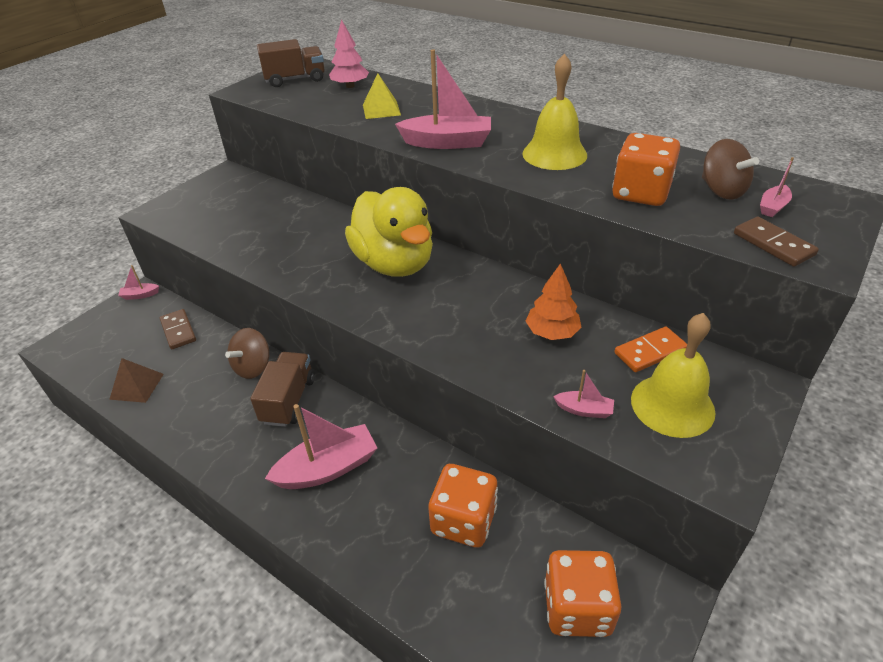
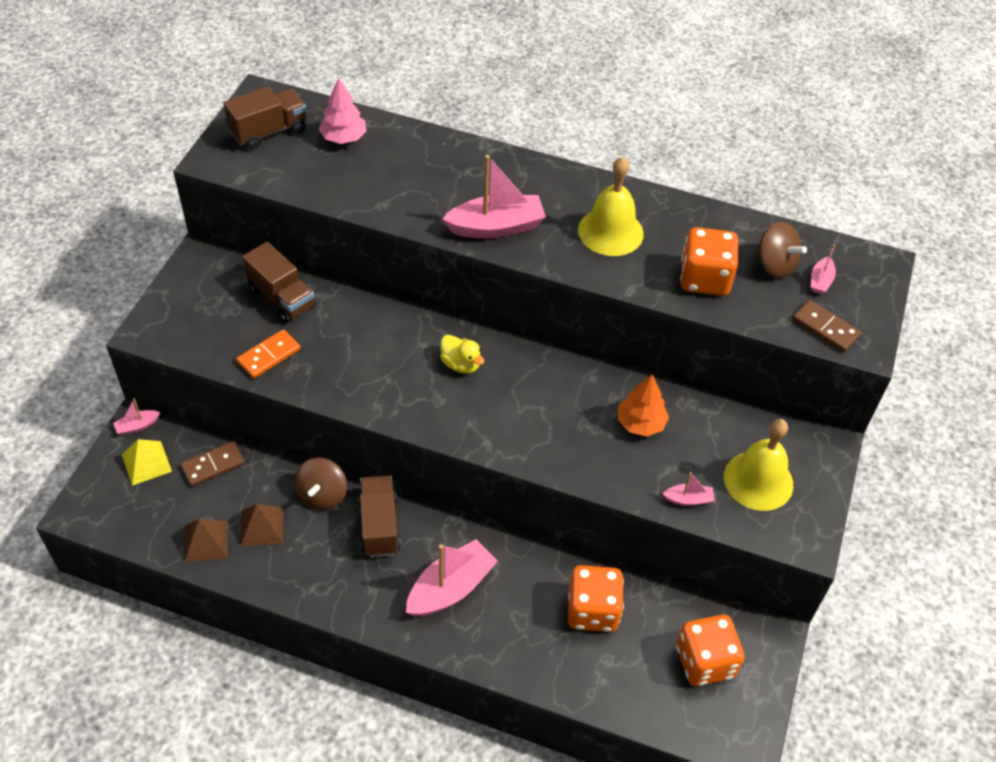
camera: 20 degrees left, 10 degrees up
brown domino [160,309,196,349] -> brown domino turned 75 degrees counterclockwise [181,441,245,487]
yellow duck [345,187,433,277] -> yellow duck [440,335,485,374], size x0.42
yellow pyramid [363,73,401,119] -> yellow pyramid moved to [122,439,172,486]
orange domino [614,327,687,372] -> orange domino moved to [236,329,301,378]
none -> brown pyramid [240,504,283,547]
none -> brown truck [242,242,316,323]

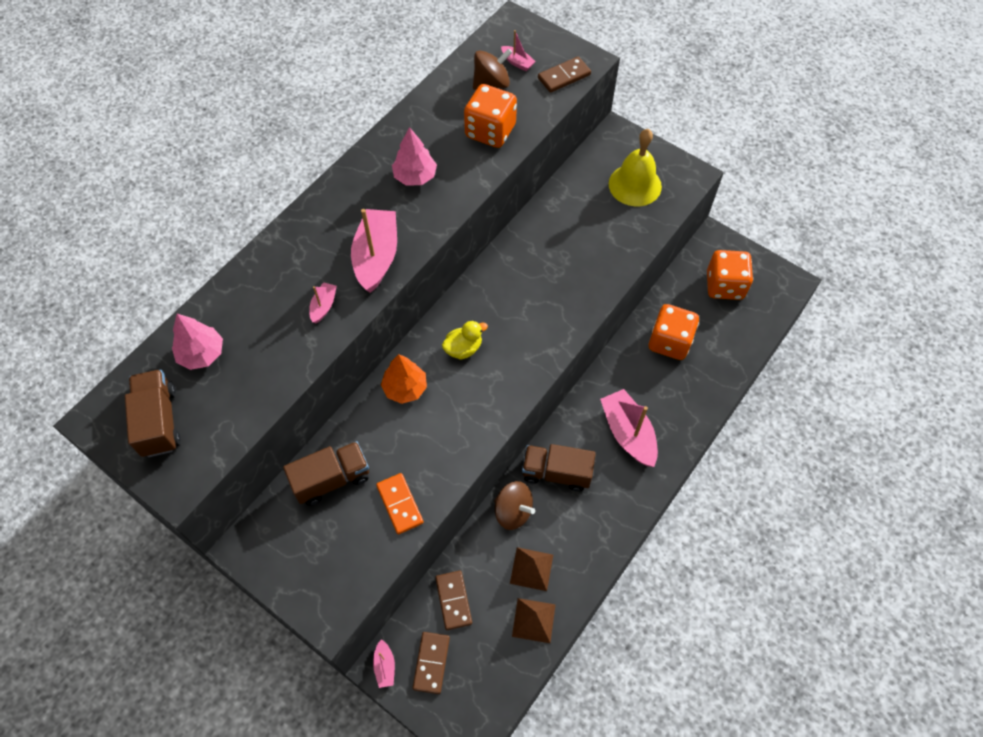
camera: 70 degrees left, 10 degrees up
yellow pyramid [122,439,172,486] -> brown domino [412,632,450,694]
yellow bell [578,157,644,256] -> pink tree [392,127,437,185]
orange tree [618,374,669,437] -> orange tree moved to [381,354,427,404]
pink boat [662,472,715,506] -> pink boat moved to [309,282,337,323]

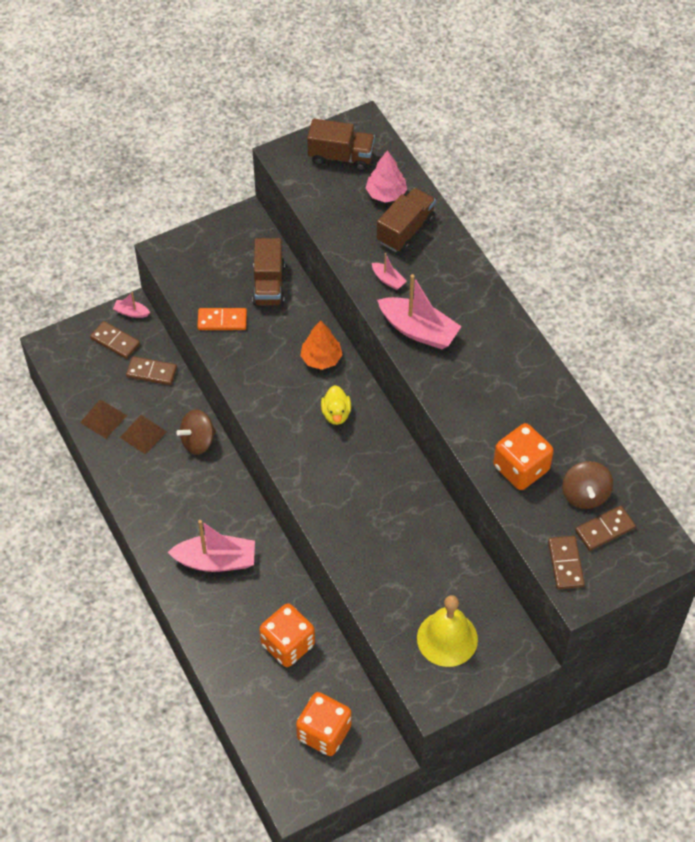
camera: 115 degrees right, 5 degrees down
pink tree [392,127,437,185] -> none
pink boat [501,30,536,71] -> brown domino [575,506,636,551]
brown truck [522,444,596,491] -> brown truck moved to [377,188,436,252]

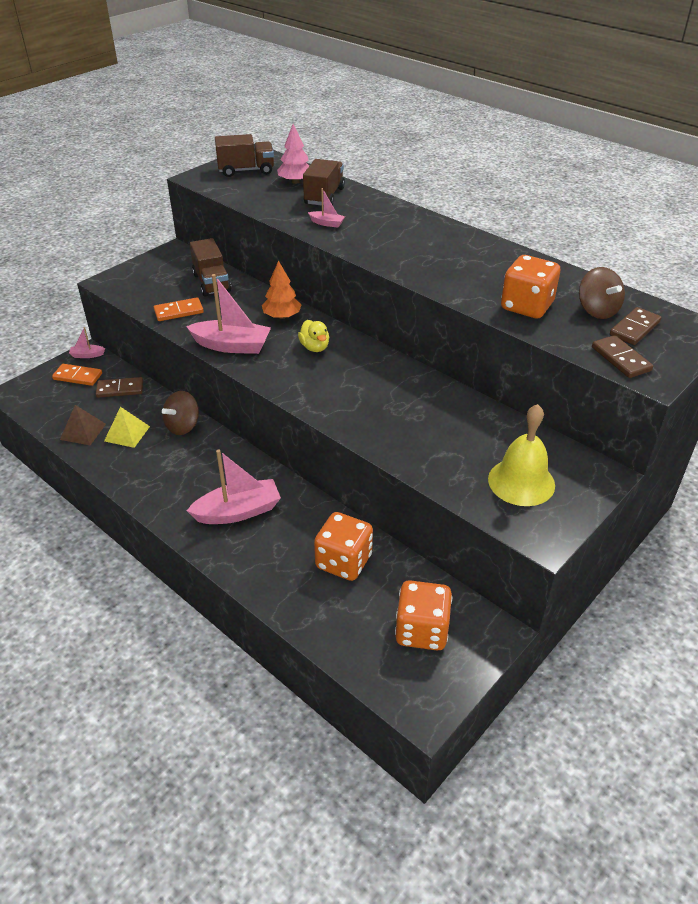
camera: 20 degrees left, 15 degrees down
brown domino [90,321,140,359] -> orange domino [52,364,102,386]
brown pyramid [120,415,167,455] -> yellow pyramid [104,407,150,448]
pink boat [377,274,462,349] -> pink boat moved to [186,274,271,354]

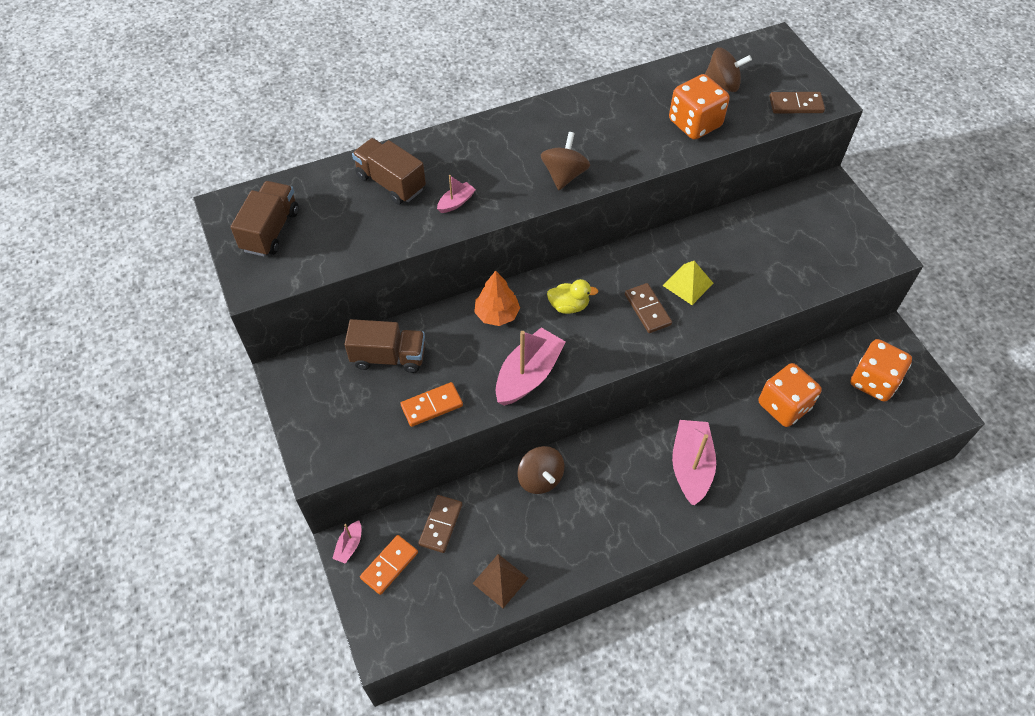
camera: 65 degrees left, 15 degrees up
yellow pyramid [104,407,150,448] -> yellow pyramid moved to [663,261,713,305]
orange domino [154,297,204,321] -> orange domino turned 60 degrees clockwise [400,382,463,427]
pink tree [277,124,309,184] -> none
yellow bell [488,404,555,506] -> none
brown domino [610,307,661,345] -> brown domino moved to [625,283,672,333]
none -> brown spinning top [541,132,590,190]

